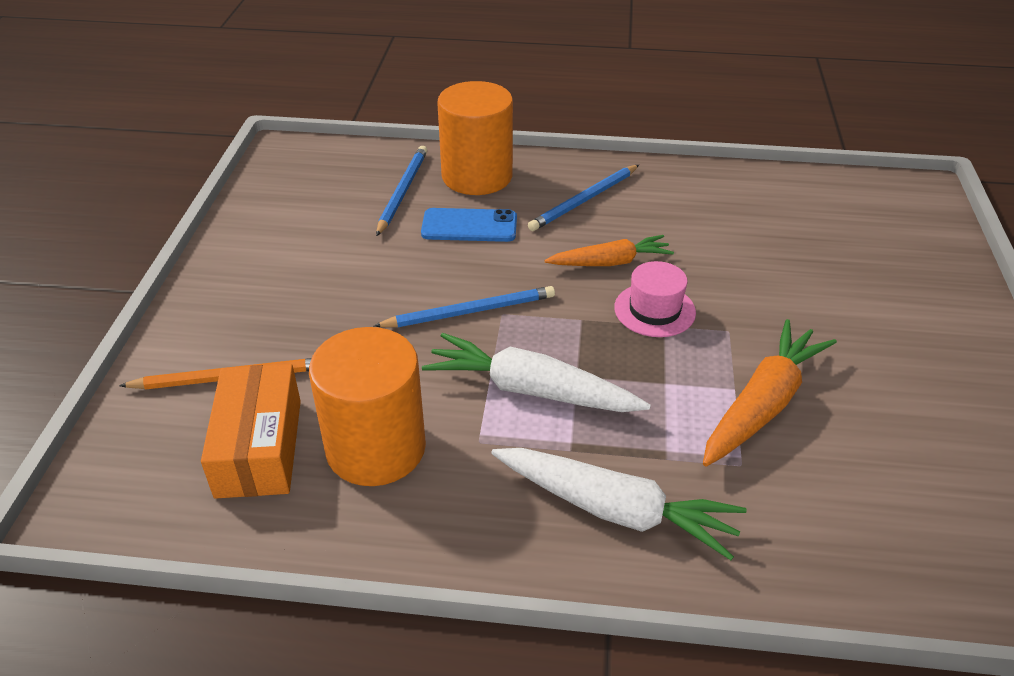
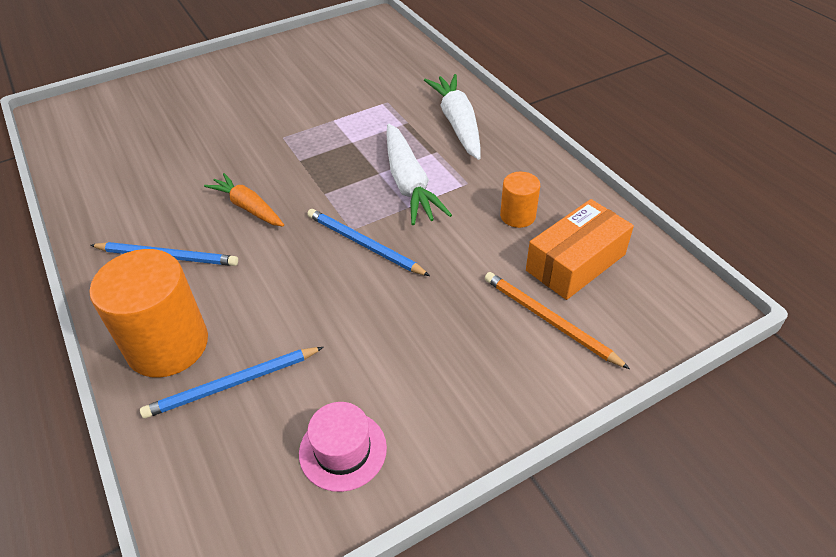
camera: 125 degrees left, 5 degrees up
orange cylinder [309,327,426,486] -> orange cylinder [500,172,540,228], size x0.52
blue phone [421,208,517,242] -> none
pink hat [614,261,696,337] -> pink hat moved to [299,402,387,492]
orange carrot [703,319,837,466] -> none

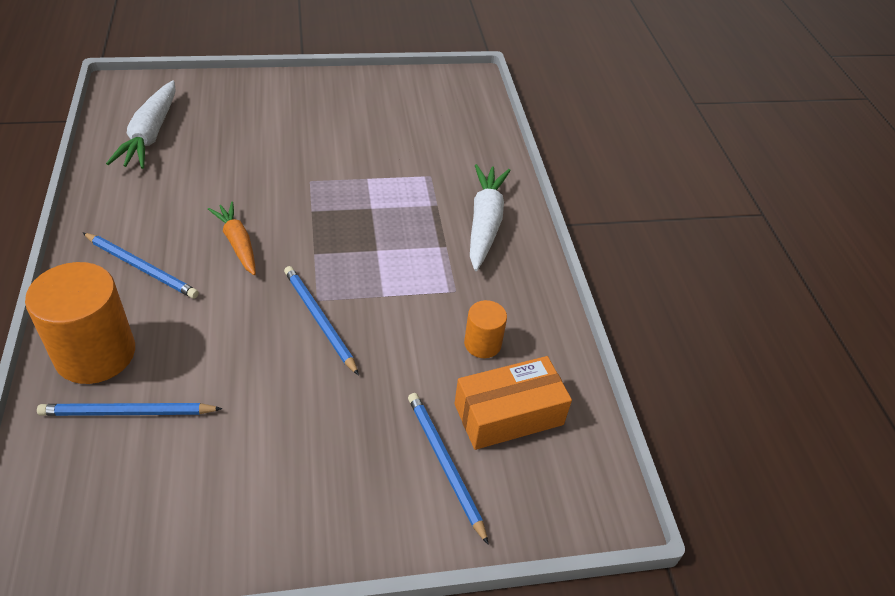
camera: 15 degrees right, 0 degrees up
pink hat [299,402,387,492] -> none
white carrot [387,124,452,225] -> white carrot moved to [106,80,176,169]
orange pencil [485,272,630,369] -> blue pencil [408,393,489,545]

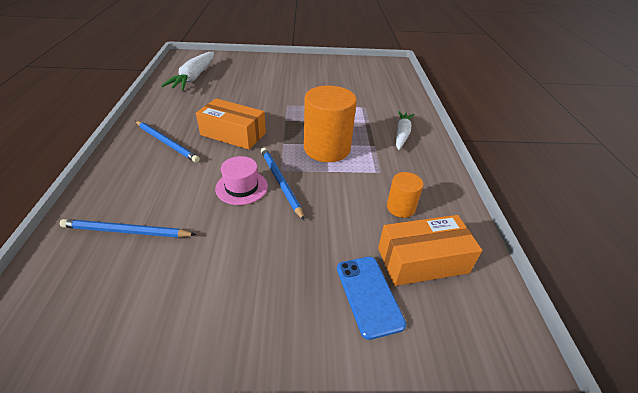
camera: 10 degrees right, 5 degrees down
orange cylinder [25,262,135,384] -> orange cylinder moved to [304,85,357,162]
orange carrot [208,202,256,275] -> orange box [196,98,266,150]
blue pencil [408,393,489,545] -> blue phone [337,257,406,340]
white carrot [470,164,511,271] -> white carrot [396,111,414,150], size x0.66
none -> pink hat [215,156,268,205]

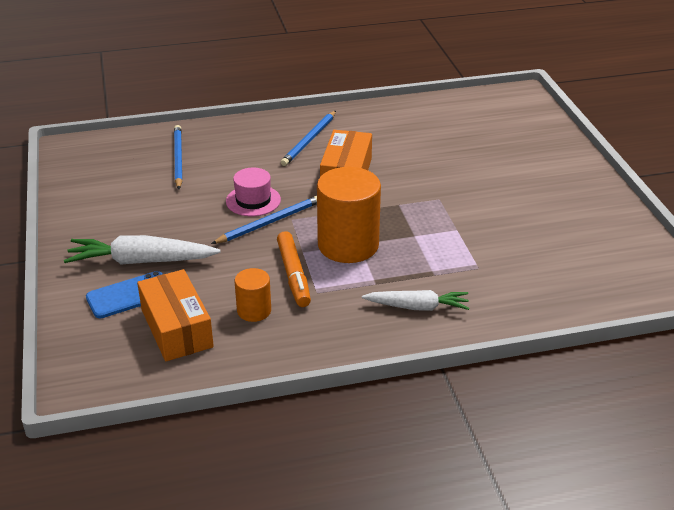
camera: 80 degrees right, 5 degrees down
white carrot [161,52,214,90] -> white carrot moved to [64,235,221,264]
none -> orange marker [277,231,311,307]

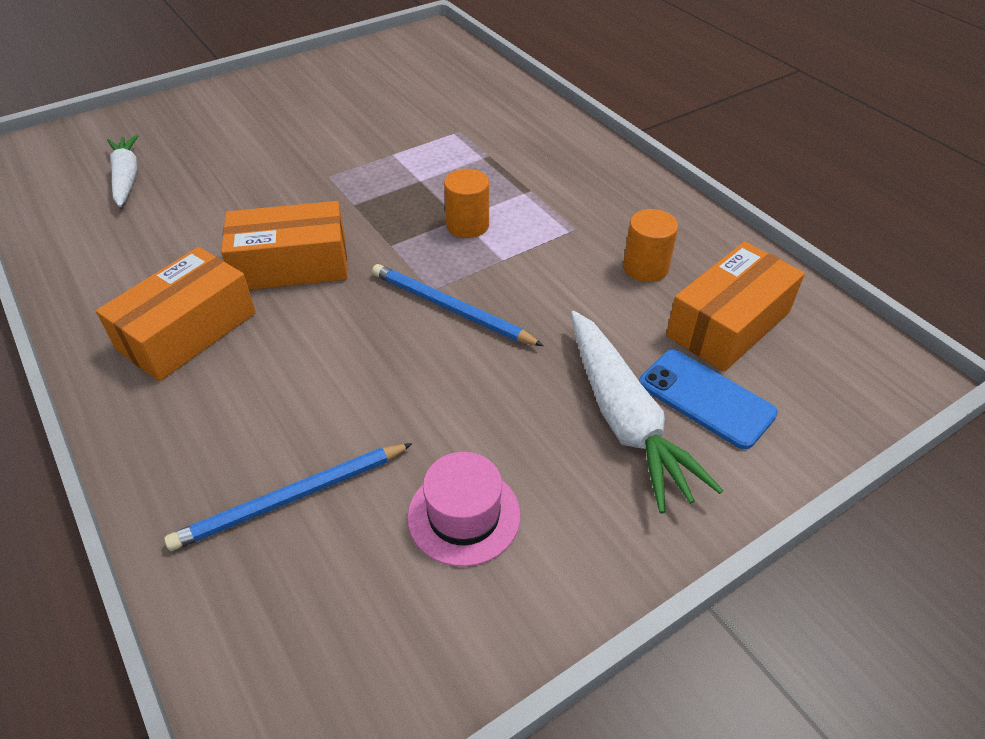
camera: 110 degrees left, 10 degrees up
pink hat [226,168,281,216] -> pink hat moved to [407,452,520,567]
orange marker [277,231,311,307] -> none
blue pencil [281,111,336,166] -> orange box [96,247,256,381]
orange cylinder [317,167,381,263] -> orange cylinder [444,169,489,238], size x0.52
white carrot [362,290,470,311] -> white carrot moved to [107,134,139,207]

